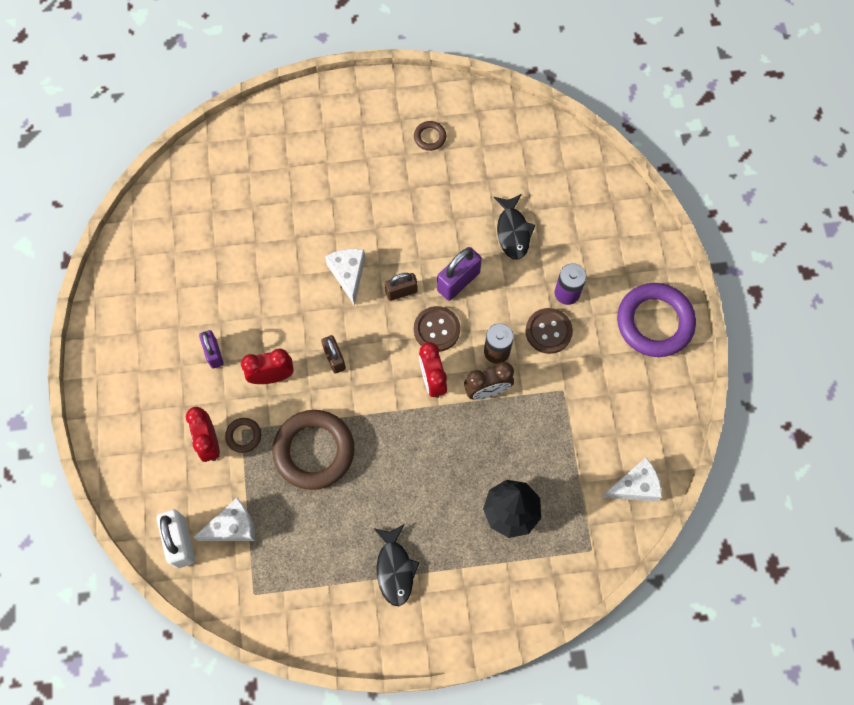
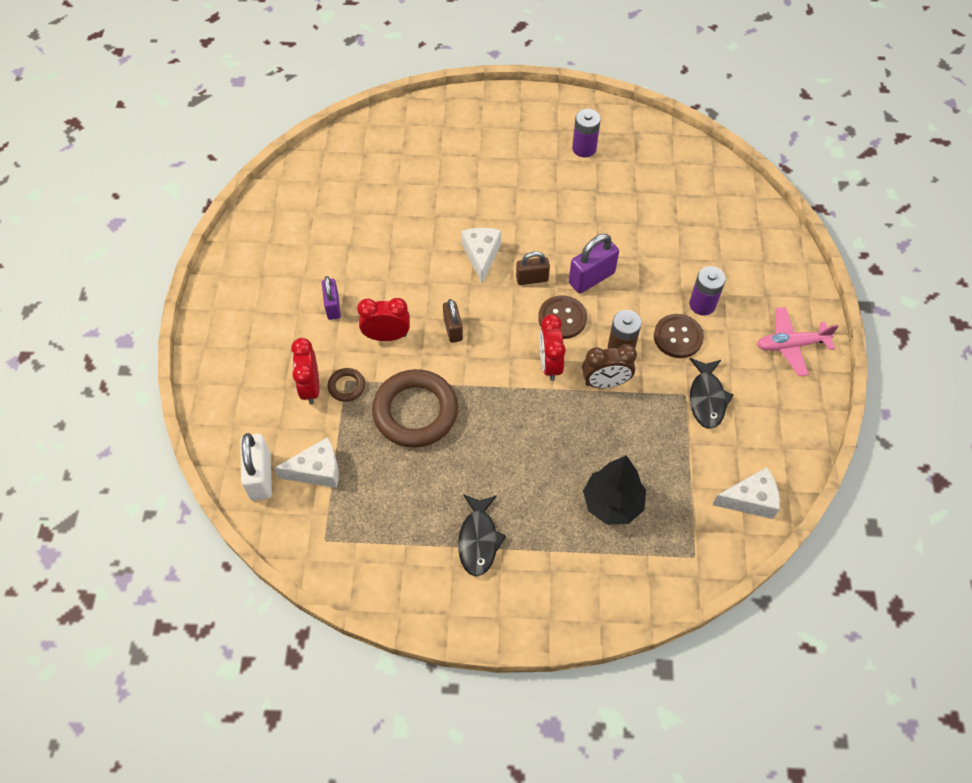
camera: 10 degrees right, 10 degrees down
brown ring [414,121,446,151] -> purple battery [572,109,601,158]
black fish [494,194,536,260] -> black fish moved to [690,358,733,429]
purple ring [617,283,696,357] -> pink plane [757,307,839,376]

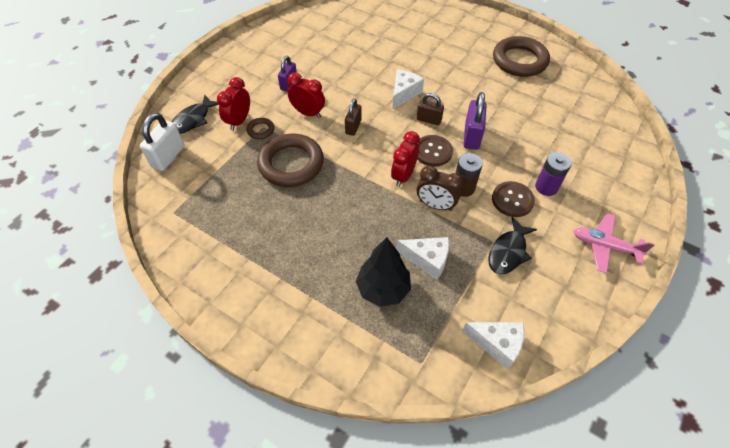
camera: 30 degrees right, 5 degrees down
white cheese [274,437,339,488] -> white cheese moved to [396,237,449,280]
black fish [458,494,506,576] -> black fish moved to [172,94,219,134]
purple padlock [569,234,619,293] -> purple padlock turned 75 degrees counterclockwise [463,92,486,150]
purple battery [572,109,601,158] -> brown ring [493,36,550,77]

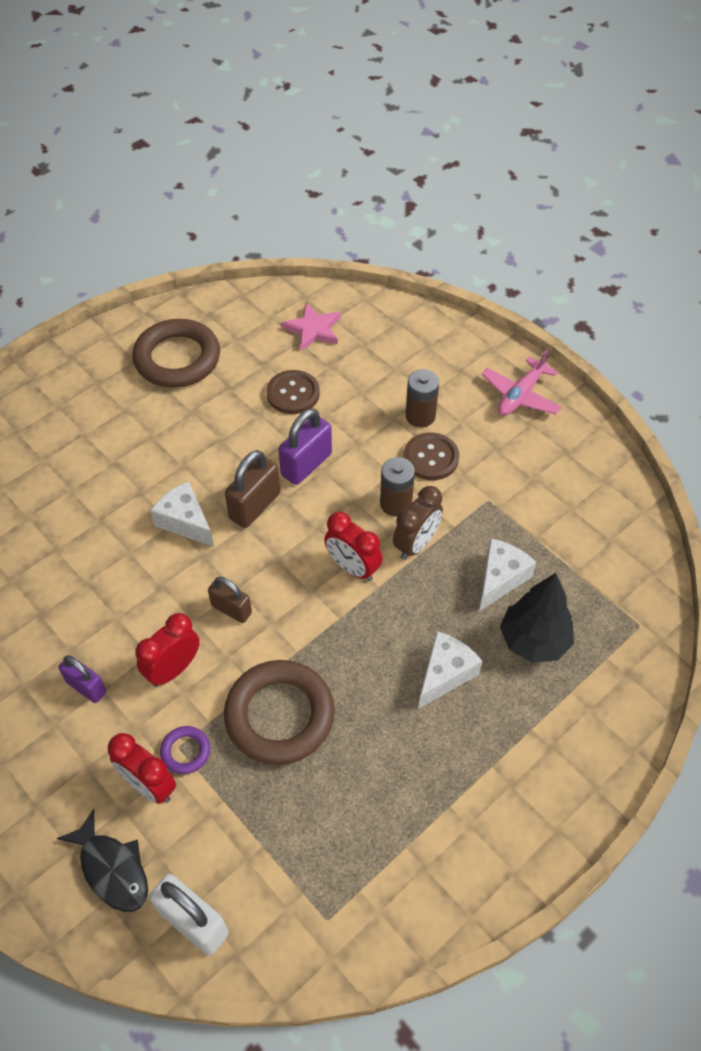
camera: 75 degrees left, 0 degrees up
brown ring [246,118,275,139] -> purple ring [160,726,210,774]
brown padlock [416,93,444,126] -> brown padlock [225,450,280,528], size x1.51
brown button [417,135,453,167] -> brown button moved to [266,370,320,414]
white cheese [462,322,524,370] -> white cheese moved to [418,631,482,709]
purple padlock [463,92,486,150] -> purple padlock turned 75 degrees counterclockwise [278,409,332,485]
black fish [488,217,537,274] -> none
purple battery [535,152,572,196] -> brown battery [406,369,439,427]
none -> pink star [281,303,341,351]

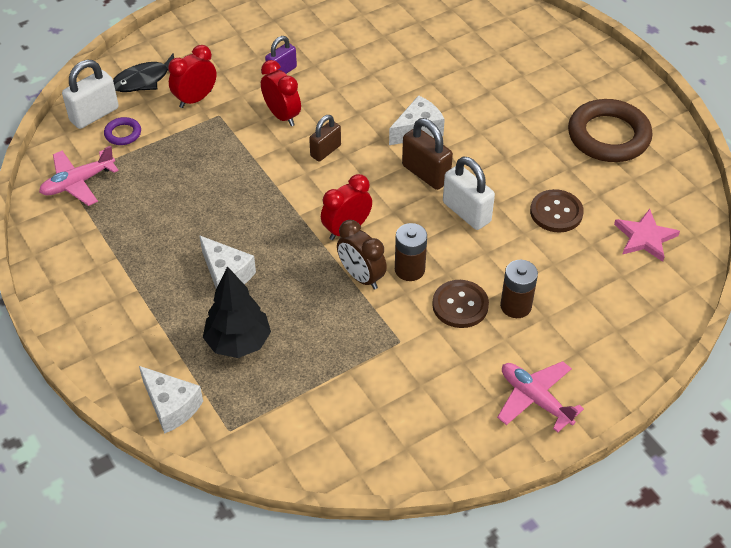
camera: 100 degrees right, 5 degrees down
purple ring [160,726,210,774] -> purple ring moved to [104,117,141,145]
brown ring [224,660,335,765] -> none
purple padlock [278,409,332,485] -> white padlock [443,157,495,230]
white cheese [479,538,536,611] -> white cheese moved to [139,366,203,434]
none -> pink plane [39,146,119,206]

